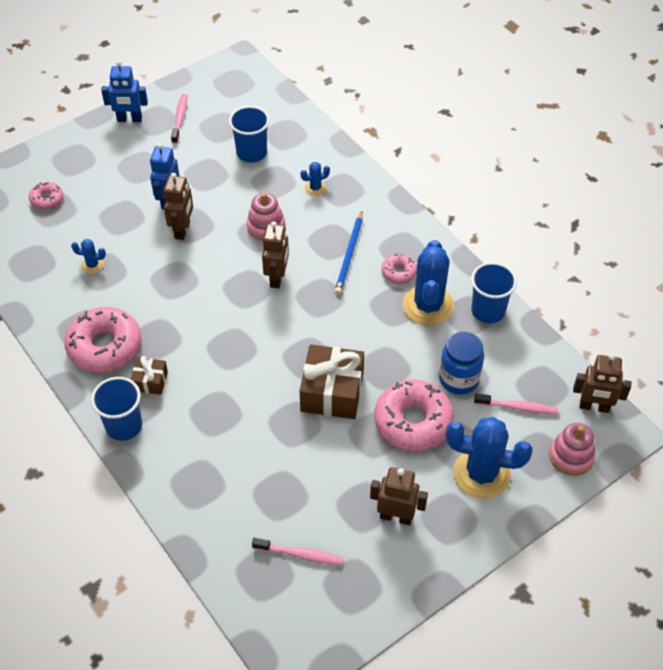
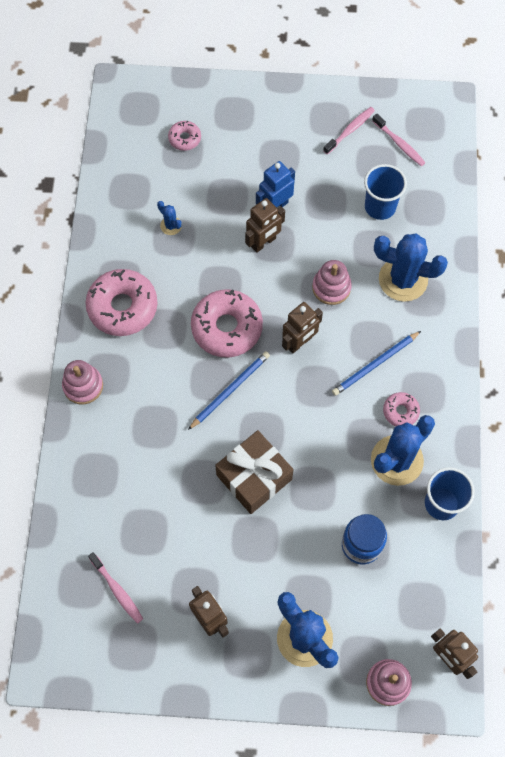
camera: 40 degrees right, 15 degrees up
blue cup [91,377,142,441] -> pink stacking toy [62,360,103,404]
blue robot [101,61,148,122] -> none
brown gift [131,356,168,395] -> none
blue cactus [301,162,330,196] -> blue cactus [374,233,448,302], size x2.24
pink donut [374,380,454,451] -> pink donut moved to [191,289,263,357]
pink toothbrush [474,393,558,415] -> pink toothbrush moved to [372,114,426,166]
none -> blue pencil [188,351,270,430]

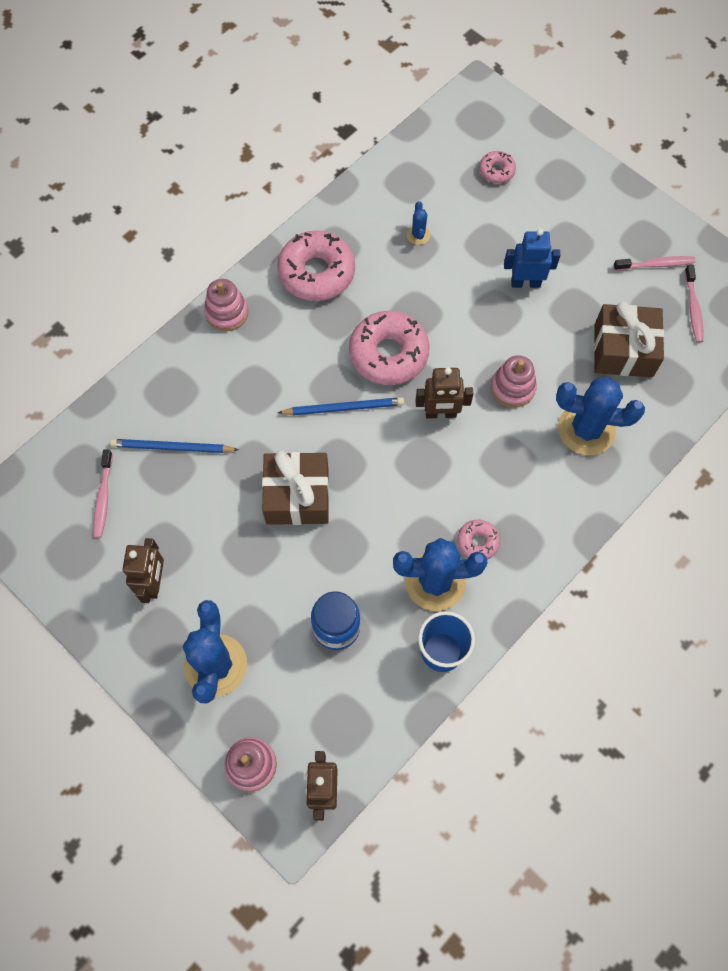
camera: 40 degrees right, 0 degrees up
brown robot [245,198,285,253] -> none
blue pencil [332,331,421,396] -> blue pencil moved to [110,439,239,453]
blue cup [364,164,407,220] -> brown gift [594,301,664,377]
blue cactus [374,233,448,302] -> blue cactus turned 45 degrees counterclockwise [556,377,645,455]

